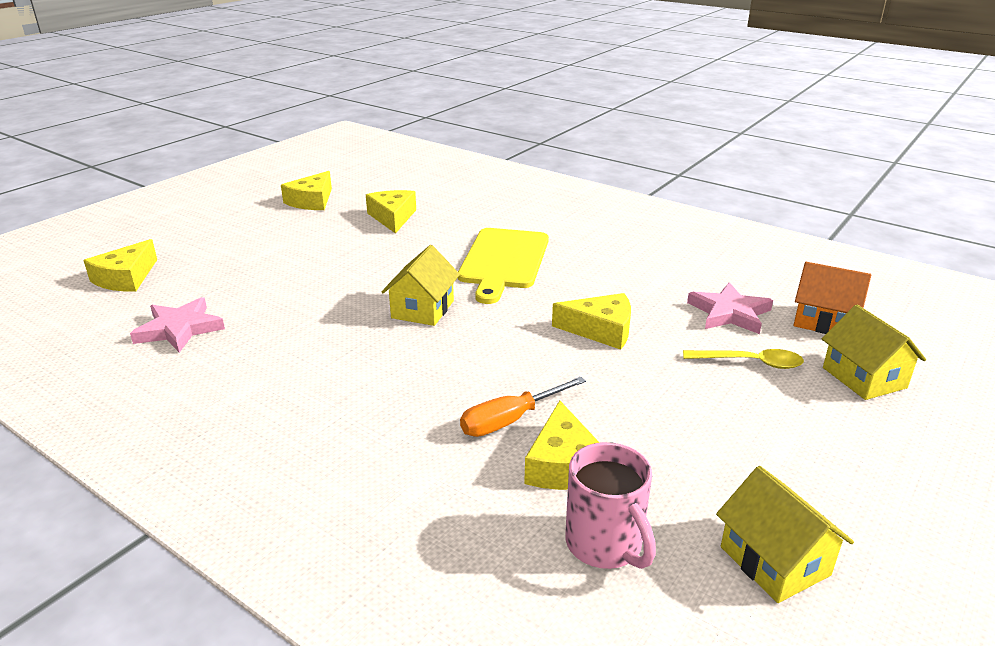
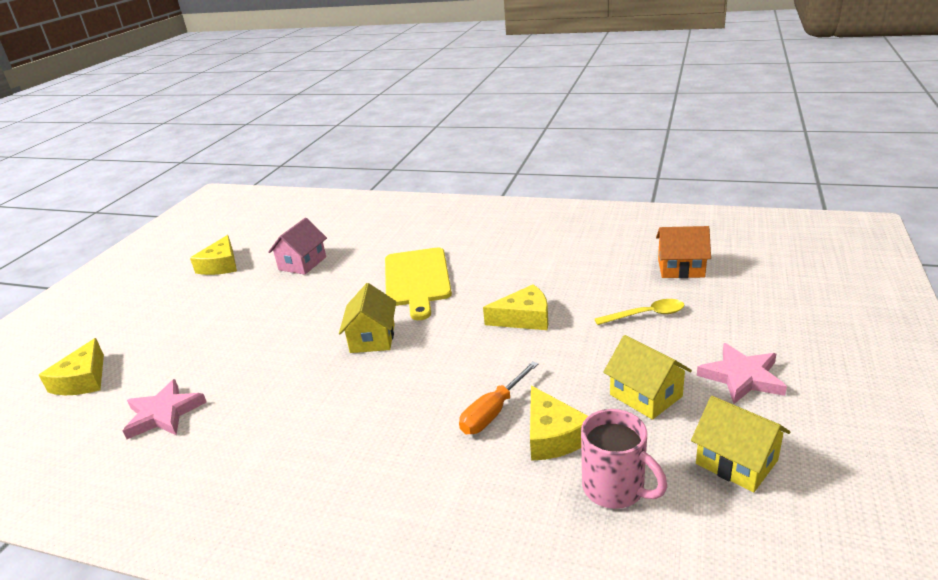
camera: 15 degrees left, 0 degrees up
yellow cheese [366,190,416,234] -> pink house [268,218,327,275]
pink star [687,282,773,334] -> pink star moved to [697,343,787,404]
yellow house [822,305,926,400] -> yellow house moved to [603,335,692,420]

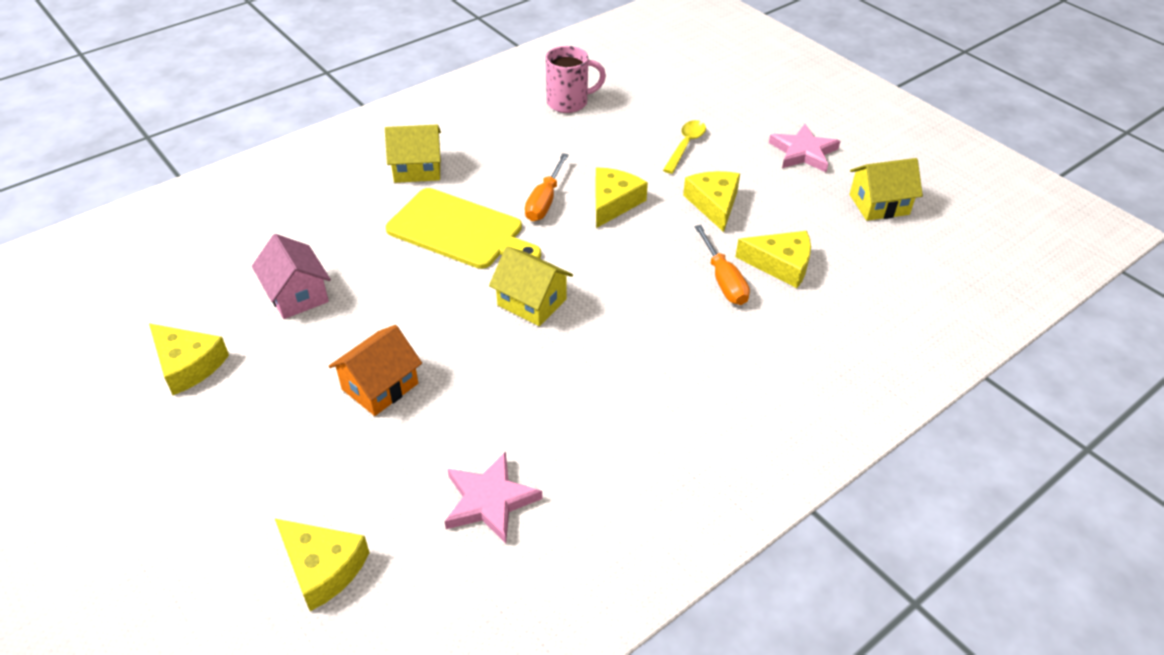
camera: 60 degrees left, 15 degrees up
pink mug [581,409,667,509] -> pink mug moved to [545,46,606,113]
yellow house [603,335,692,420] -> yellow house moved to [385,125,441,183]
orange house [656,226,711,278] -> orange house moved to [329,325,422,416]
none -> orange screwdriver [525,153,569,221]
none -> yellow cheese [683,171,740,232]

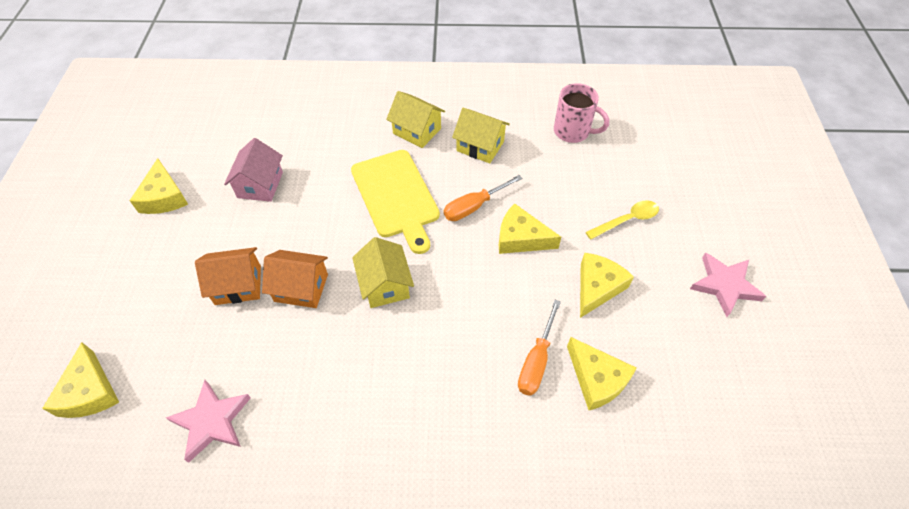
camera: 40 degrees right, 10 degrees up
yellow cheese [595,167,648,228] -> yellow cheese turned 135 degrees counterclockwise [499,204,561,254]
yellow house [849,158,923,221] -> yellow house moved to [452,108,510,163]
none -> orange house [262,250,328,308]

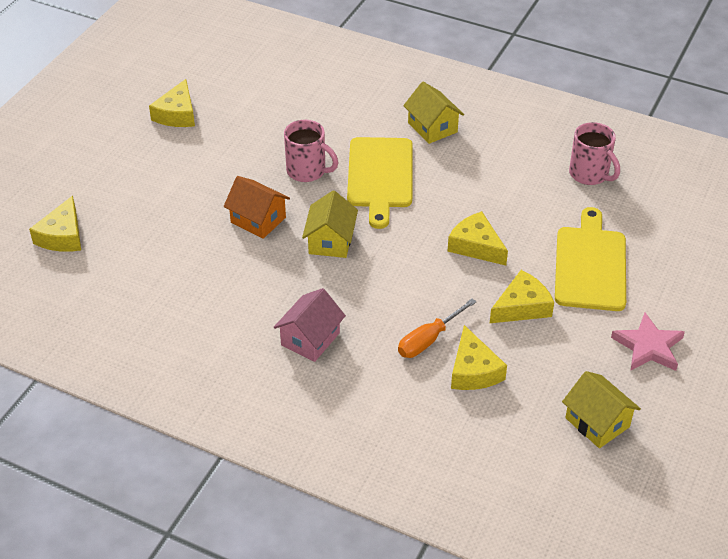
camera: 25 degrees right, 10 degrees down
pink star [166,380,251,463] -> none
orange house [195,247,261,305] -> none
pink house [224,138,283,202] -> pink house moved to [273,288,346,362]
orange screwdriver [444,175,522,221] -> none
yellow house [452,108,510,163] -> yellow house moved to [562,371,641,448]
yellow spoon [585,200,659,239] -> yellow cutting board [555,207,626,311]
none -> pink mug [284,120,338,182]

